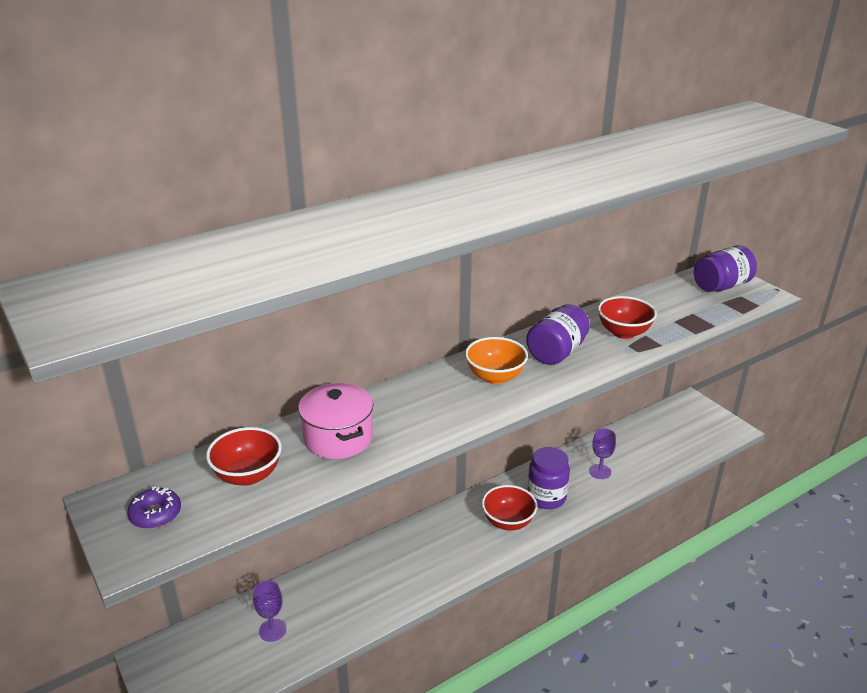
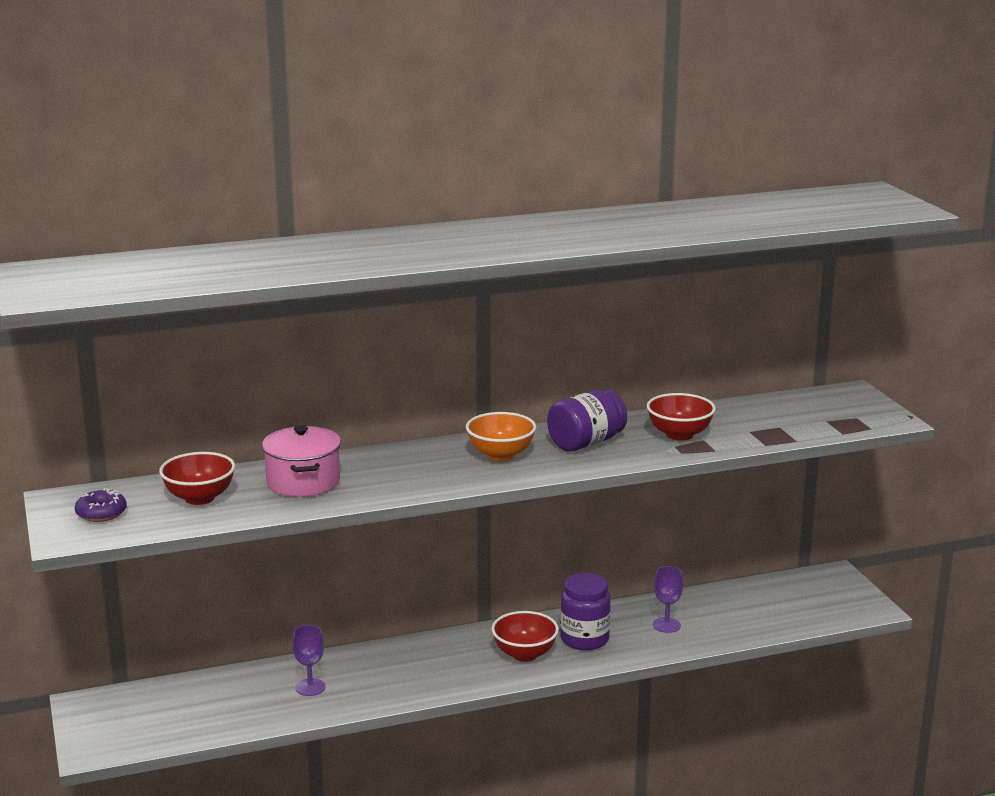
camera: 15 degrees right, 10 degrees down
purple goblet [253,580,286,642] -> purple goblet moved to [293,625,325,696]
purple jar [694,245,757,292] -> none

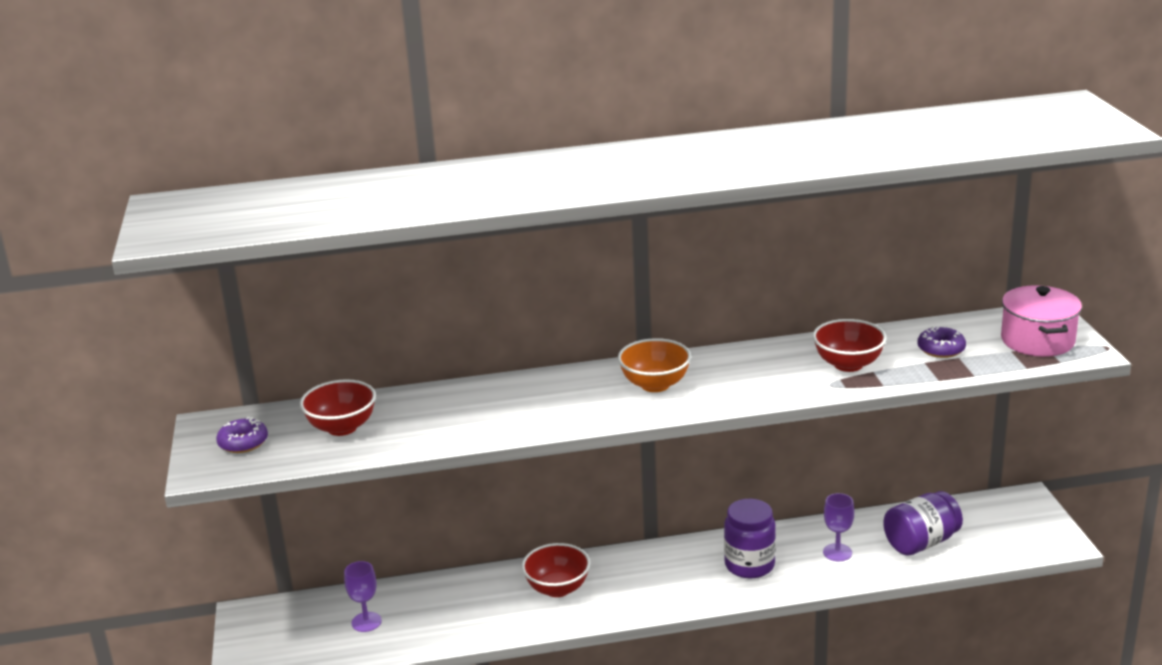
camera: 10 degrees right, 5 degrees up
pink pot [262,425,341,497] -> pink pot moved to [1001,285,1082,357]
purple goblet [293,625,325,696] -> purple goblet moved to [344,561,382,632]
red bowl [491,611,559,662] -> red bowl moved to [522,543,590,597]
purple jar [547,389,627,452] -> purple jar moved to [883,491,963,556]
none -> purple donut [917,326,966,358]

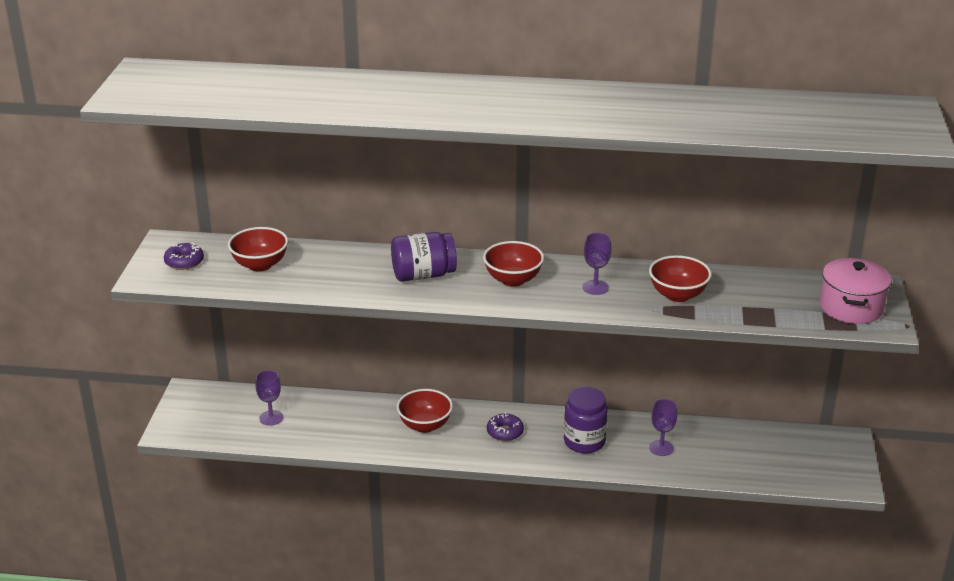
camera: 15 degrees right, 5 degrees up
orange bowl [618,338,691,392] -> red bowl [483,241,544,287]
purple jar [883,491,963,556] -> purple jar moved to [391,232,457,282]
purple donut [917,326,966,358] -> purple donut moved to [487,412,524,441]
none -> purple goblet [582,233,611,295]

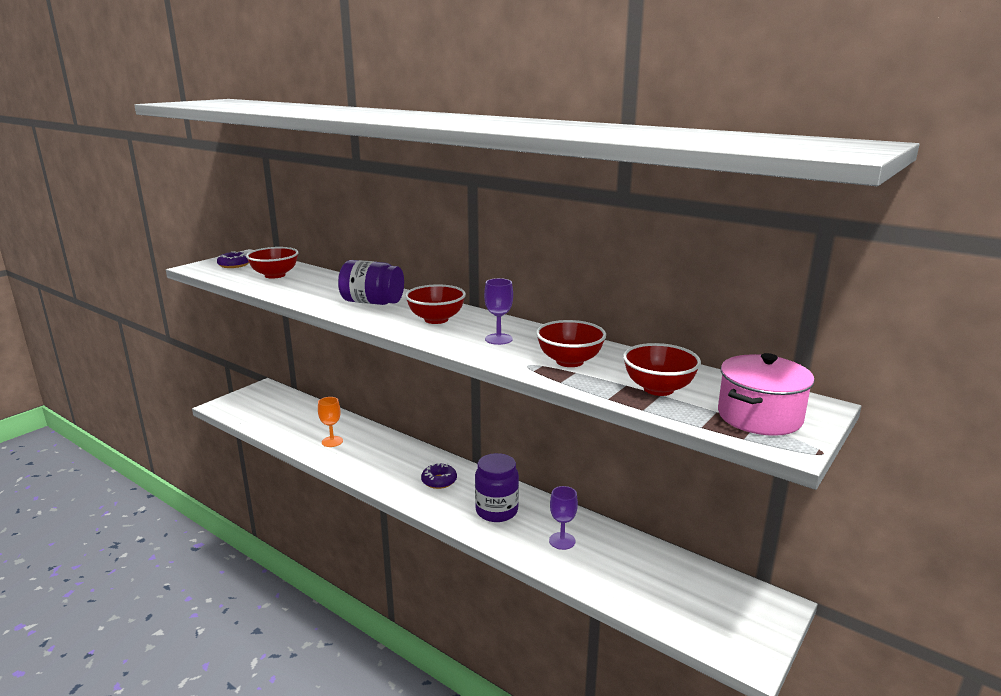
camera: 30 degrees right, 10 degrees down
purple goblet [255,370,283,426] -> none
red bowl [397,389,453,433] -> red bowl moved to [623,343,701,396]
none -> orange goblet [318,397,343,447]

